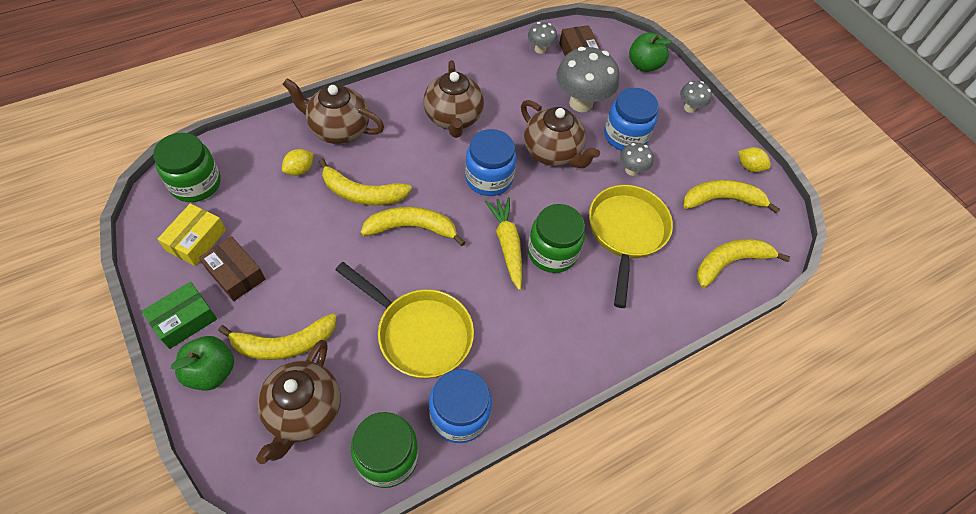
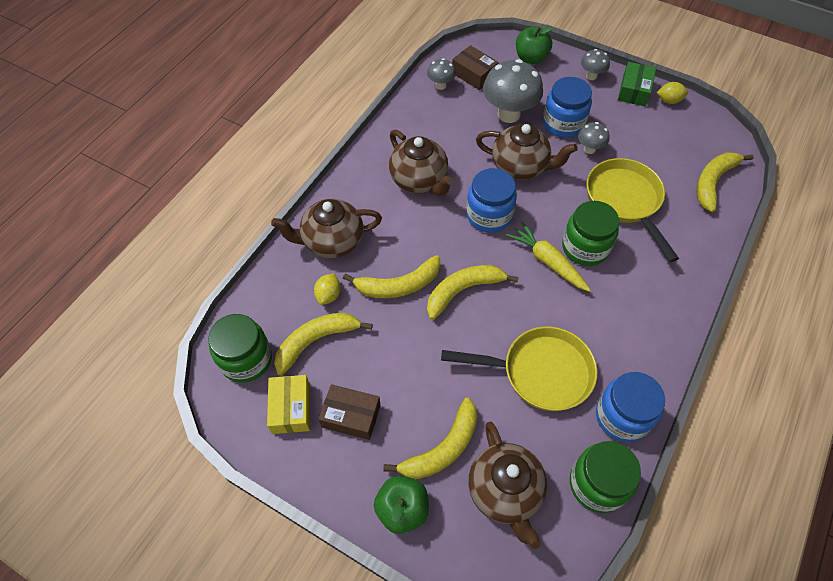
camera: 25 degrees left, 0 degrees up
green box [142,282,217,349] -> green box moved to [618,62,656,107]
yellow banana [683,180,780,214] -> yellow banana moved to [274,313,373,376]

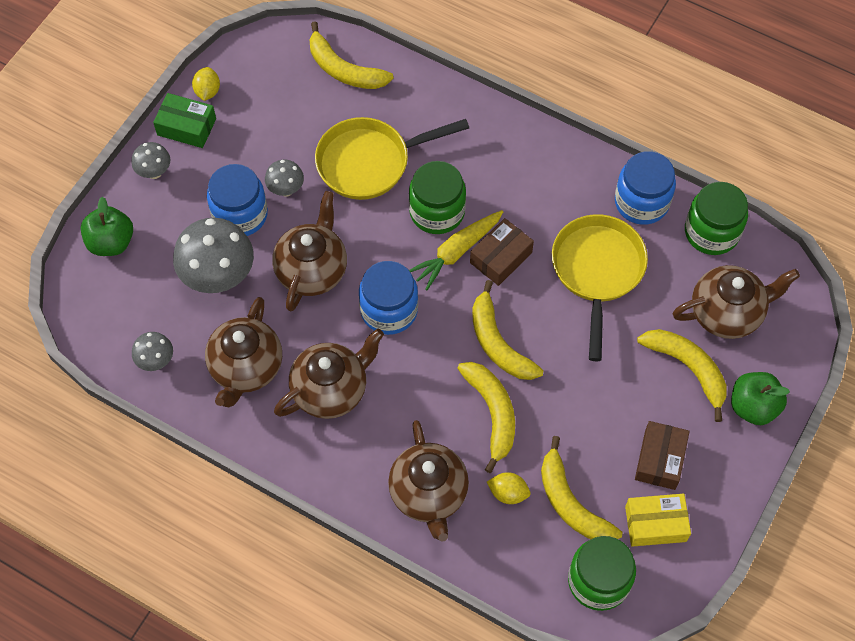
camera: 90 degrees left, 5 degrees up
brown box [452,45,499,90] -> brown box moved to [470,218,534,286]
none -> brown teapot [205,297,282,407]

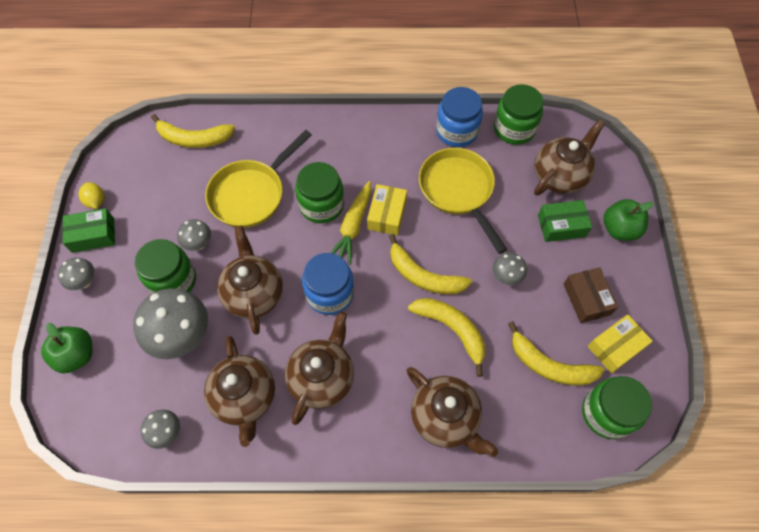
camera: 30 degrees left, 0 degrees up
blue jar [207,164,268,236] -> green jar [135,239,196,294]
brown box [470,218,534,286] -> yellow box [367,184,407,235]
yellow lemon [487,472,531,504] -> none
yellow banana [637,329,727,422] -> green box [538,200,592,242]
none -> grey mushroom [493,253,527,285]

